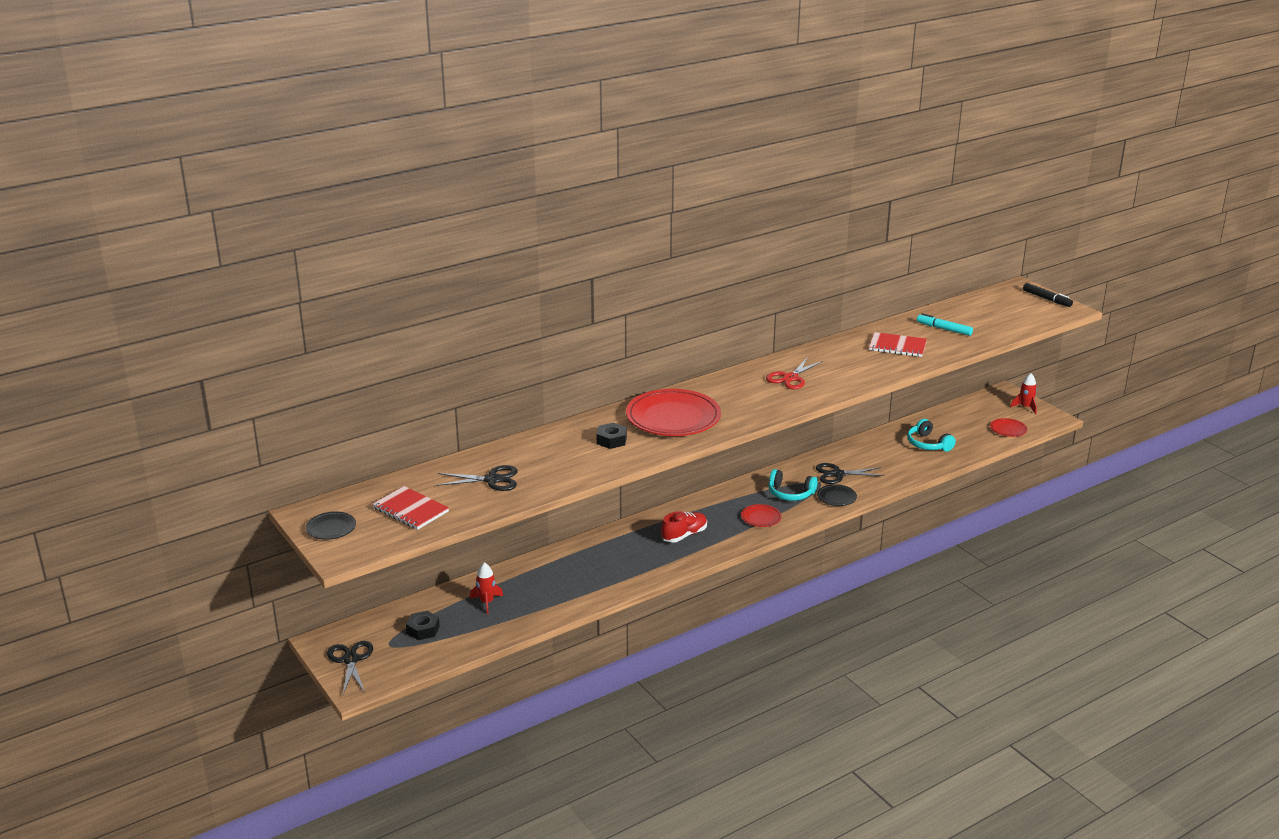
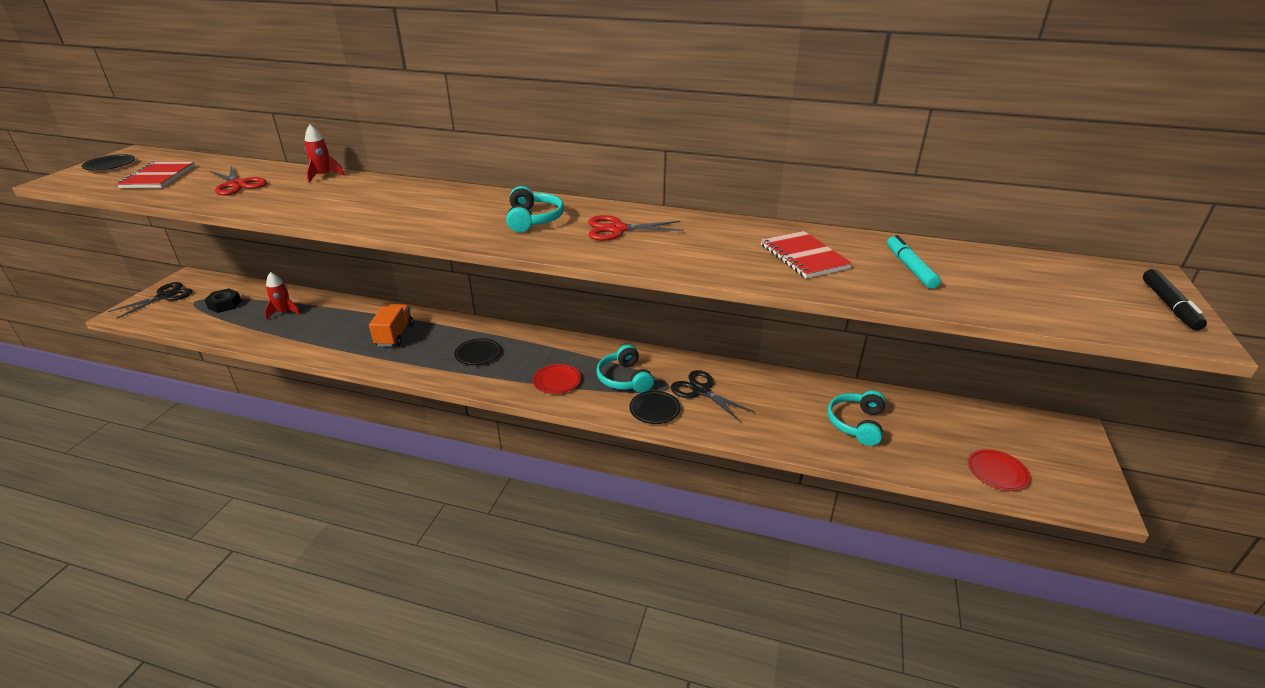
camera: 50 degrees right, 5 degrees up
black scissors [436,465,518,491] -> red scissors [210,166,267,195]
black nut [597,423,627,449] -> none
red plate [626,389,721,436] -> none
red shoe [661,511,707,543] -> black plate [454,338,501,365]
red rocket [1010,373,1037,414] -> red rocket moved to [305,125,344,183]
none -> orange truck [369,304,413,347]
none -> turquoise headphones [506,186,564,232]

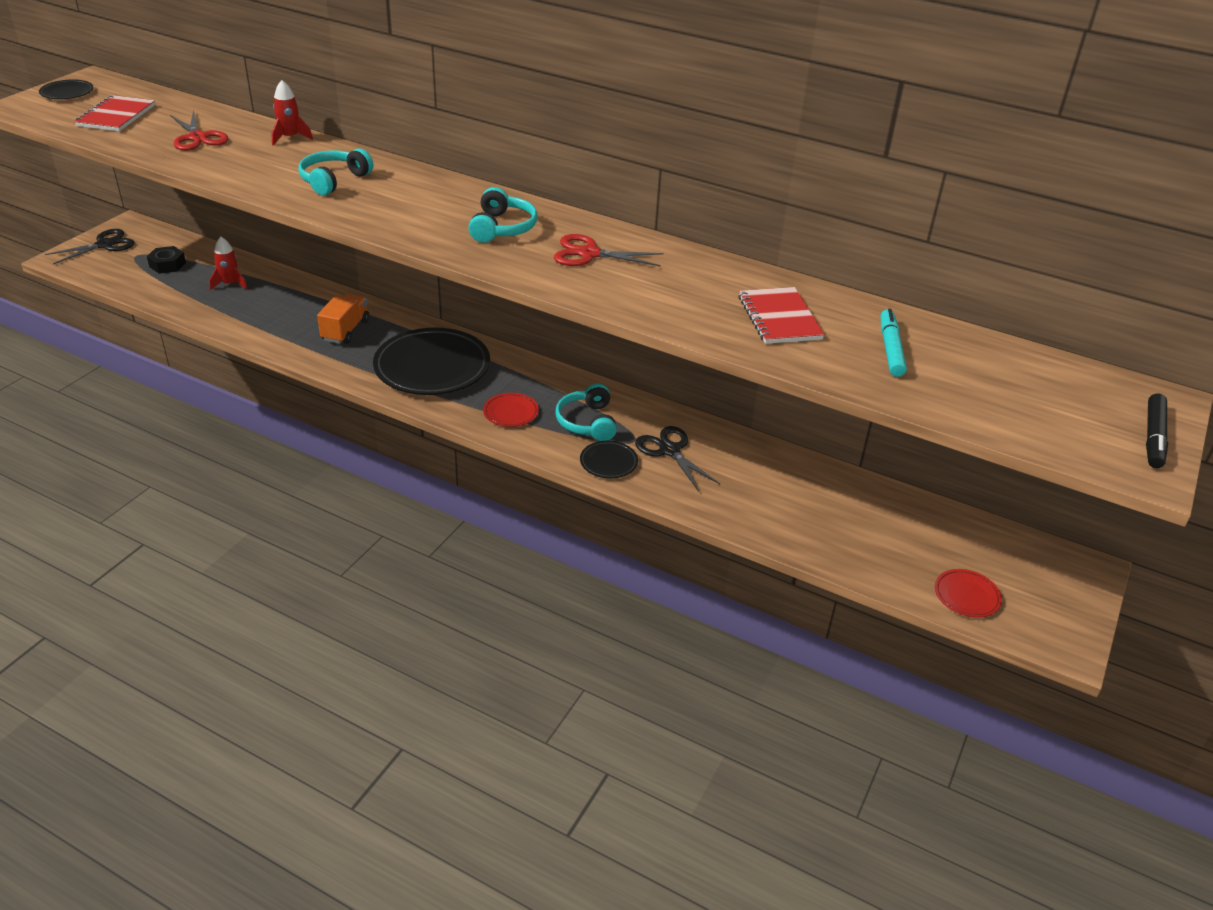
camera: 10 degrees right, 5 degrees up
black plate [454,338,501,365] -> black plate [373,328,490,395], size x2.19
turquoise headphones [827,390,886,446] -> turquoise headphones moved to [298,148,373,195]

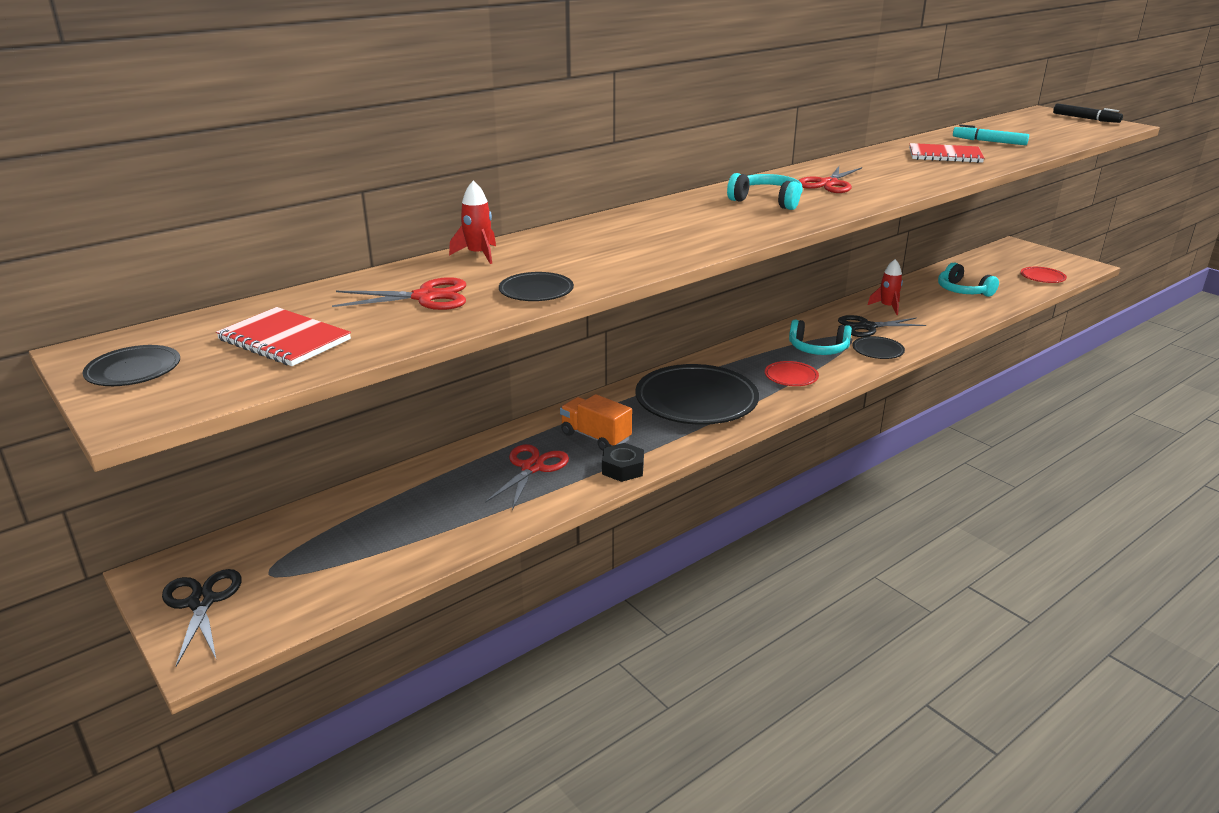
camera: 65 degrees left, 10 degrees down
black nut [147,246,186,274] -> black nut moved to [602,443,644,482]
red rocket [209,237,248,290] -> red rocket moved to [868,259,903,315]
turquoise headphones [298,148,373,195] -> turquoise headphones moved to [938,262,999,297]
none -> red scissors [485,444,569,510]
none -> black plate [499,272,574,301]

